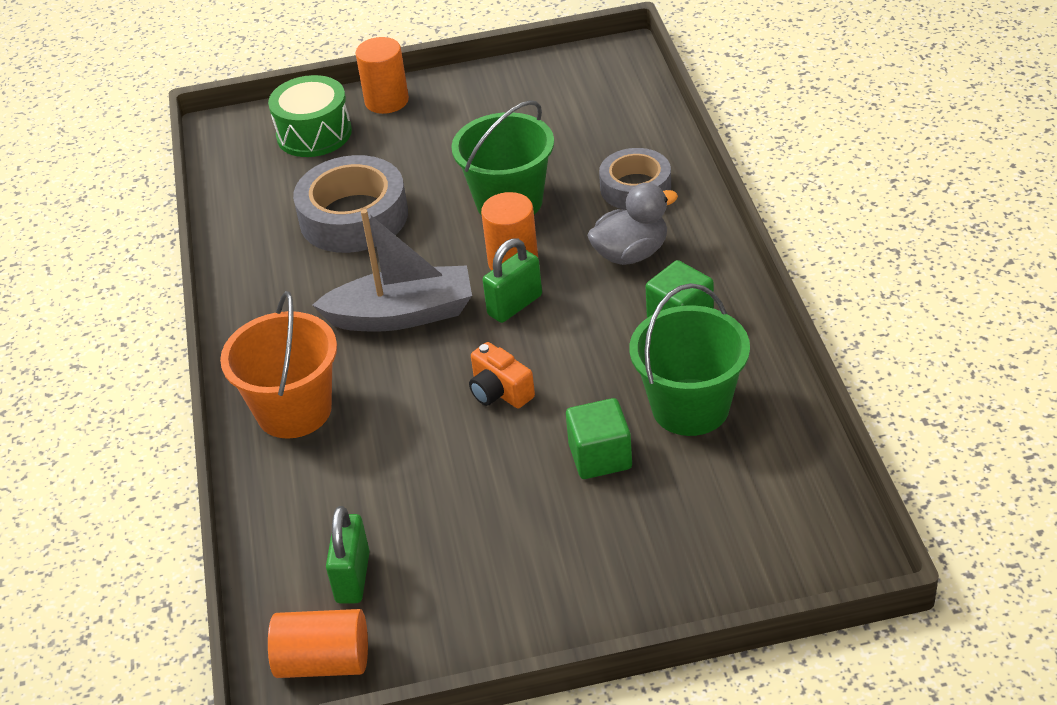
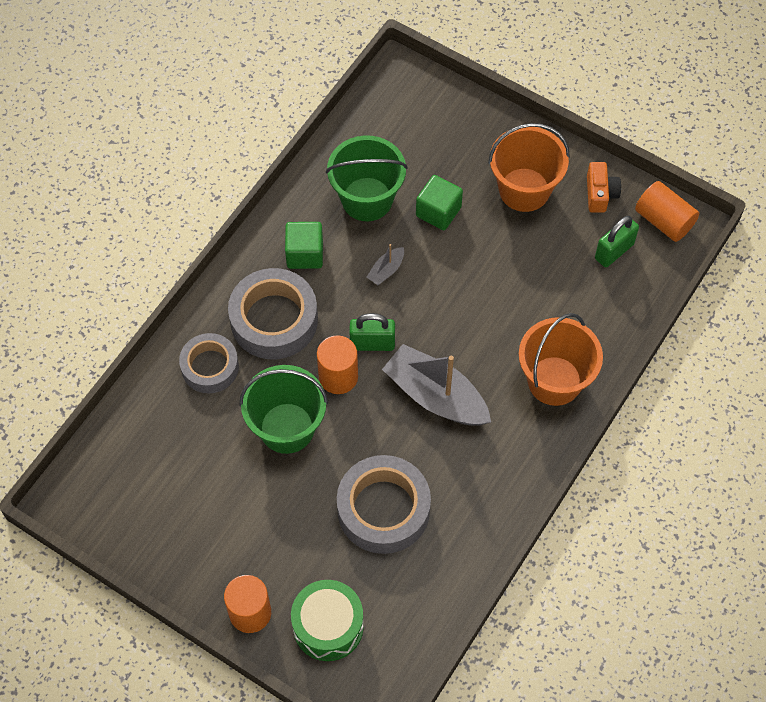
camera: 140 degrees left, 20 degrees up
orange camera [469,342,535,408] -> orange camera moved to [587,162,621,213]
grey duck [587,183,678,265] -> grey tape [228,268,318,359]
none -> grey boat [367,244,404,285]
none -> orange bucket [488,123,570,212]

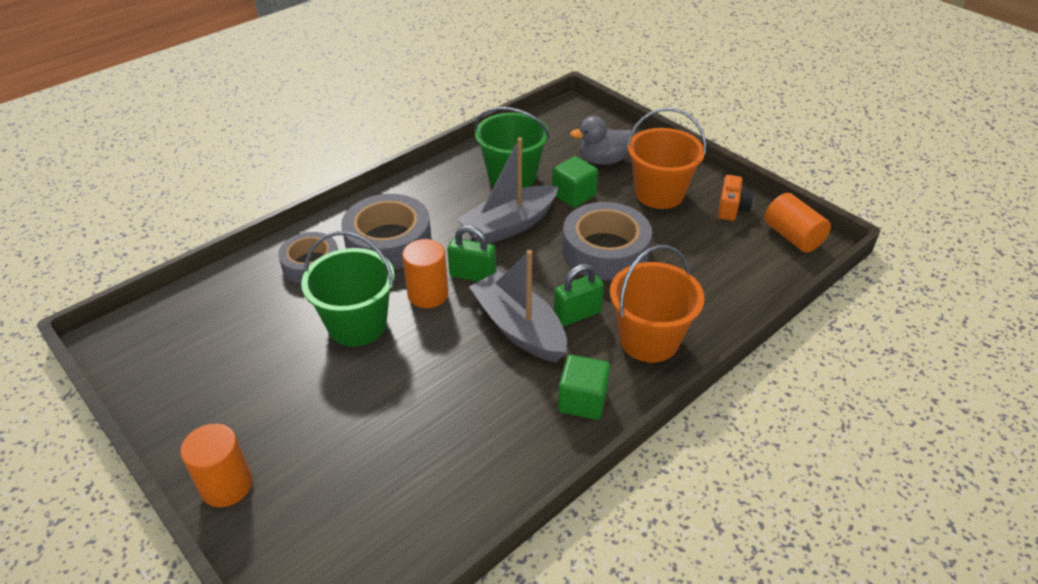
camera: 15 degrees right, 20 degrees down
green cube [285,222,323,269] -> green cube moved to [558,355,610,420]
green drum [291,580,364,661] -> none
grey tape [337,455,431,554] -> grey tape moved to [562,202,652,280]
grey boat [367,244,404,285] -> grey boat [457,137,558,244], size x2.29
green padlock [595,216,639,268] -> green padlock moved to [554,264,604,327]
none -> grey duck [570,116,635,165]

